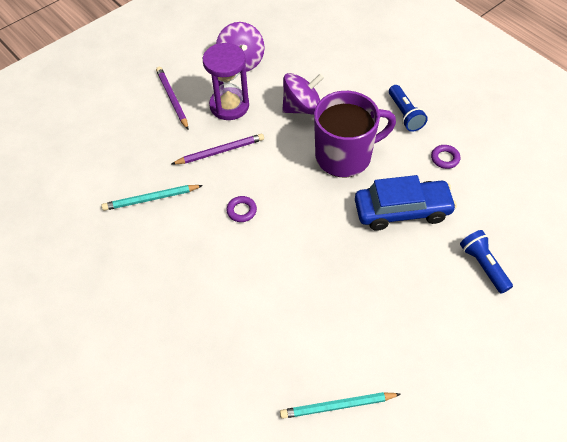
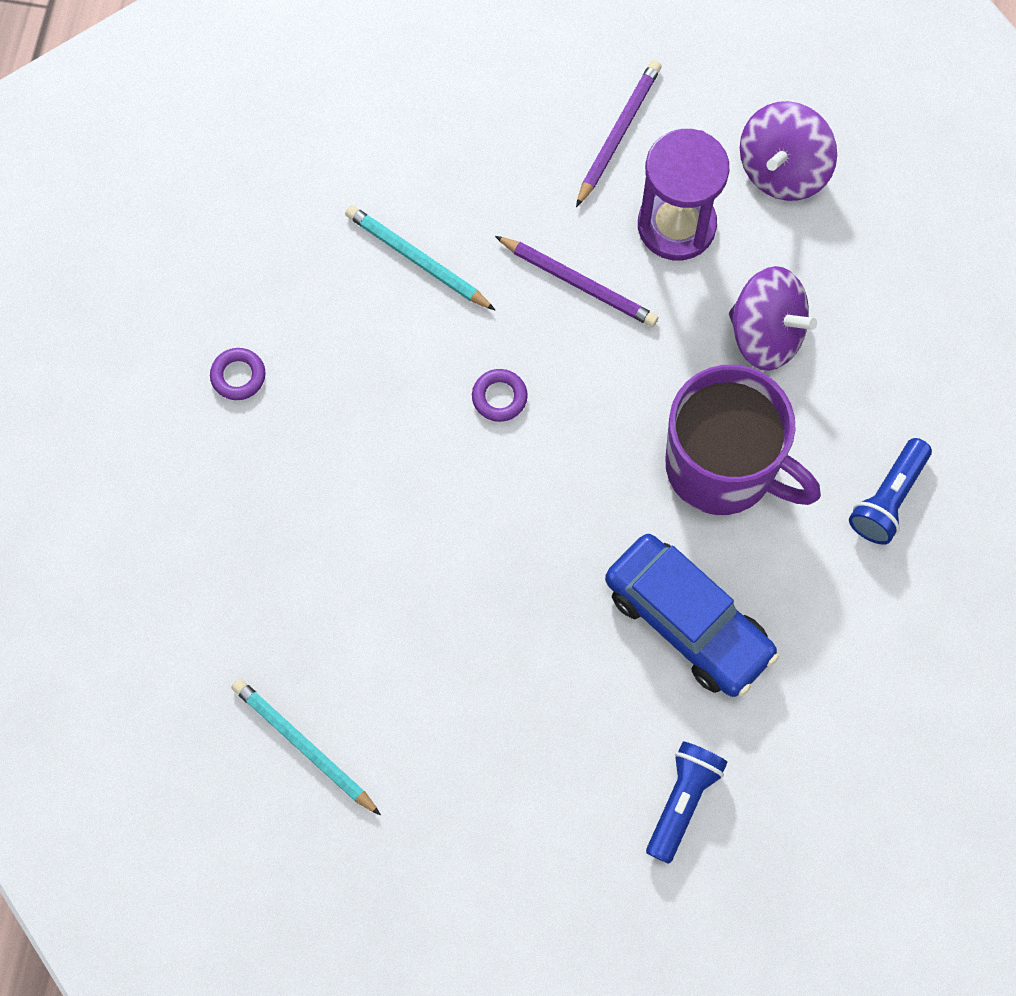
camera: 50 degrees right, 15 degrees up
purple ring [431,145,460,169] -> purple ring moved to [210,348,266,400]

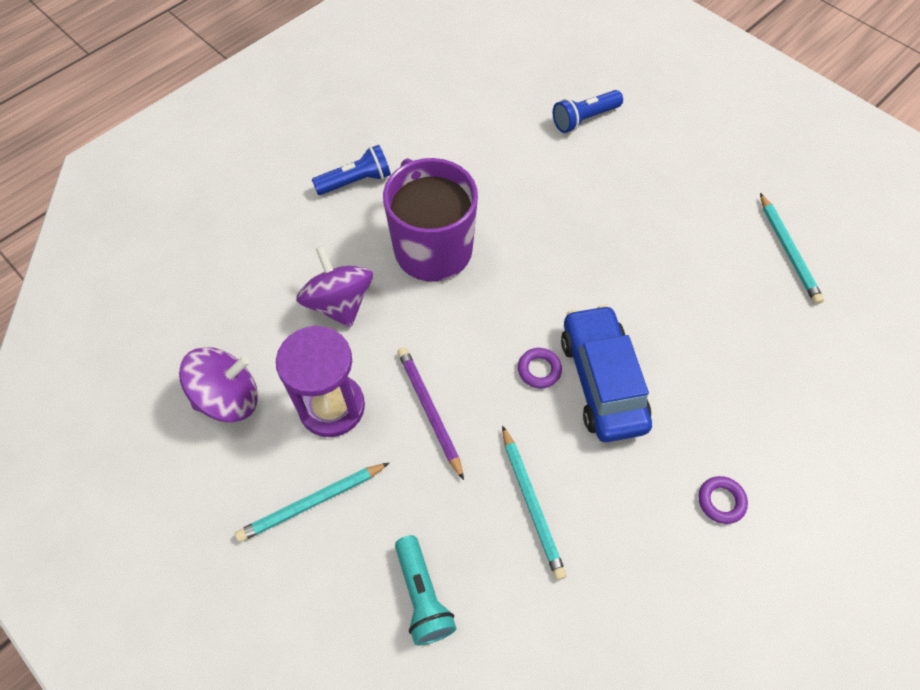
camera: 145 degrees left, 10 degrees down
purple pencil [576,60,661,207] -> turquoise pencil [235,463,389,542]
blue car [605,534,779,697] -> blue car moved to [561,305,652,442]
none -> turquoise flashlight [395,535,456,645]

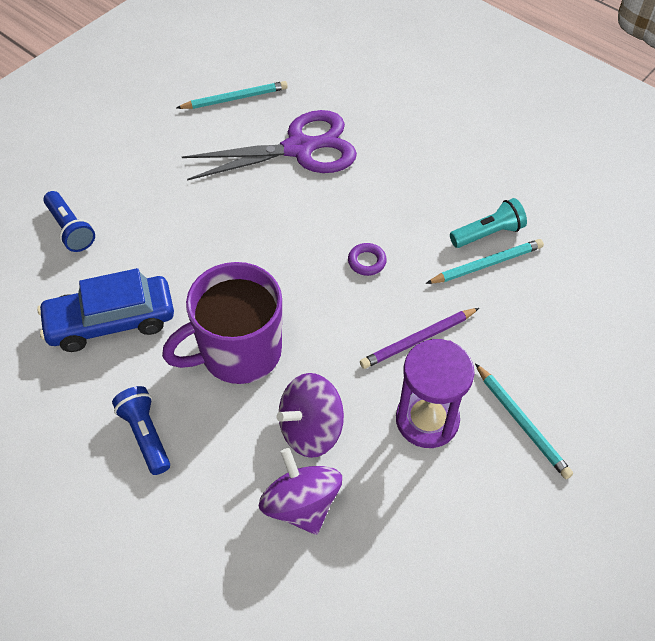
camera: 95 degrees left, 5 degrees down
purple spinning top [179,347,258,422] -> purple spinning top moved to [259,448,342,535]
turquoise flashlight [395,535,456,645] -> turquoise flashlight moved to [450,198,527,248]
blue car [561,305,652,442] -> blue car moved to [37,268,174,352]
purple ring [698,476,748,524] -> none
none -> purple scissors [182,110,357,181]

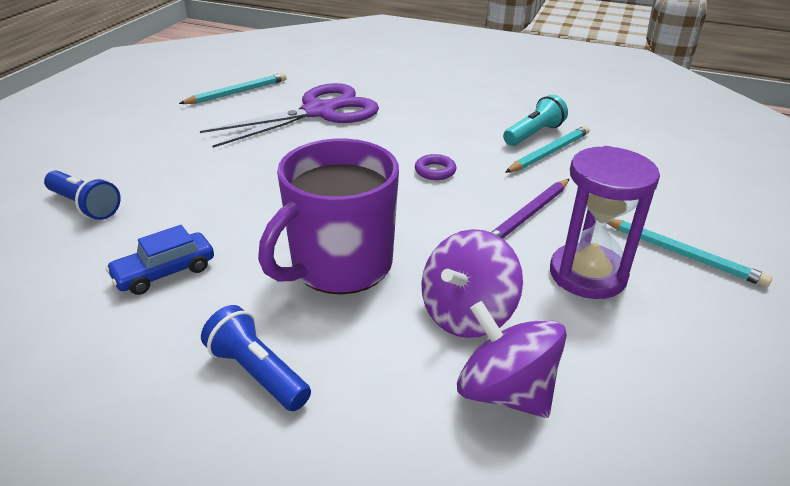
camera: 20 degrees left, 20 degrees down
blue car [37,268,174,352] -> blue car [105,225,214,295], size x0.59

